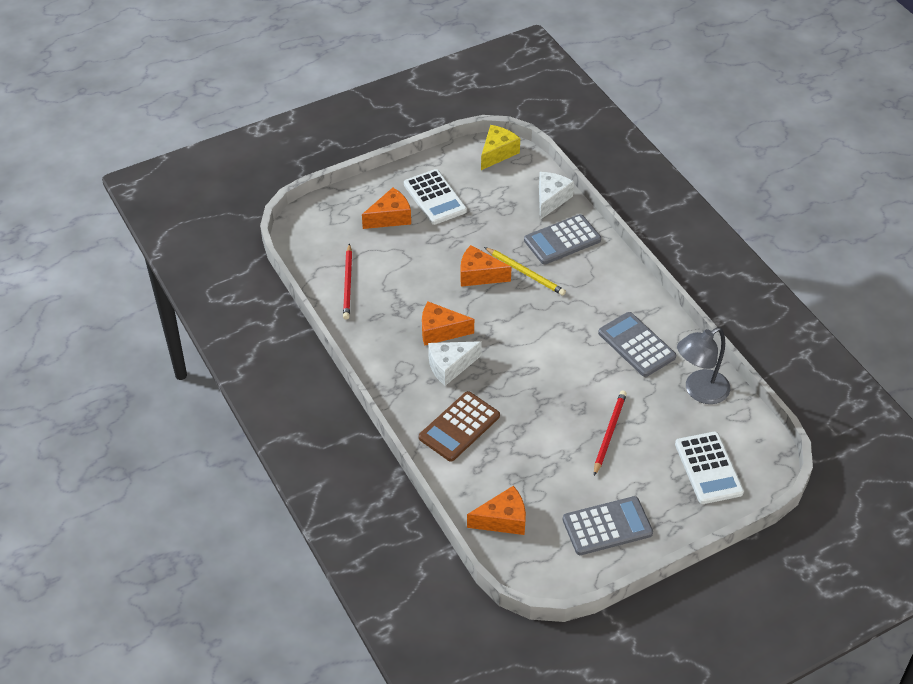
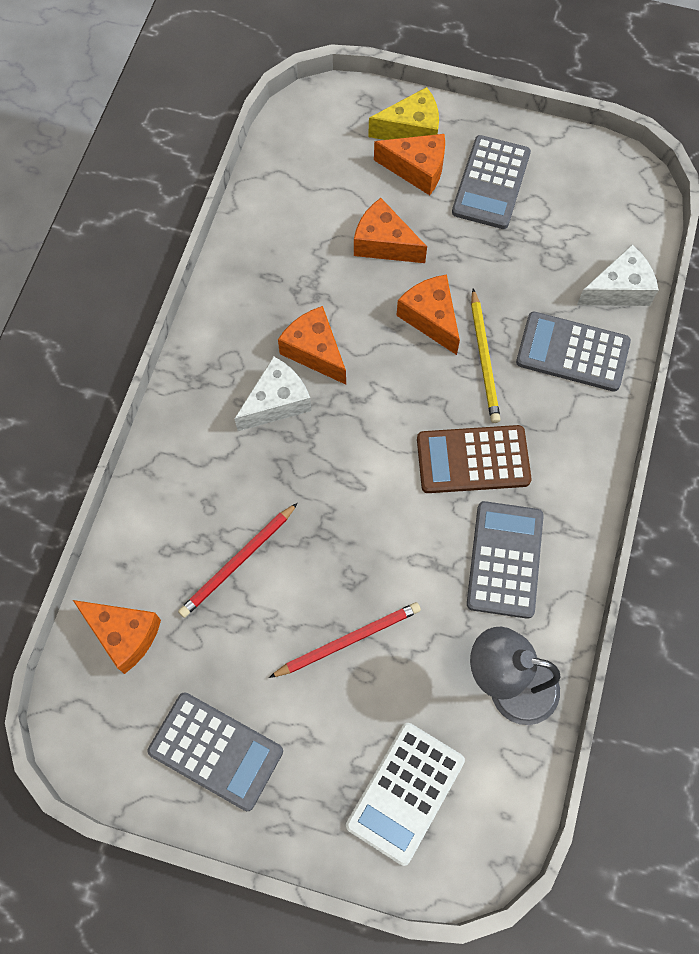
camera: 45 degrees right, 20 degrees up
red pencil [343,243,352,320] -> red pencil moved to [178,503,298,618]
white calculator [404,169,467,225] -> grey calculator [452,135,531,229]
brown calculator [419,391,500,462] -> brown calculator moved to [417,425,532,493]
white cheese [428,341,482,386] -> white cheese turned 120 degrees clockwise [234,356,311,431]
yellow cheese [481,125,520,170] -> yellow cheese moved to [368,87,439,140]
none -> orange cheese [354,198,427,263]

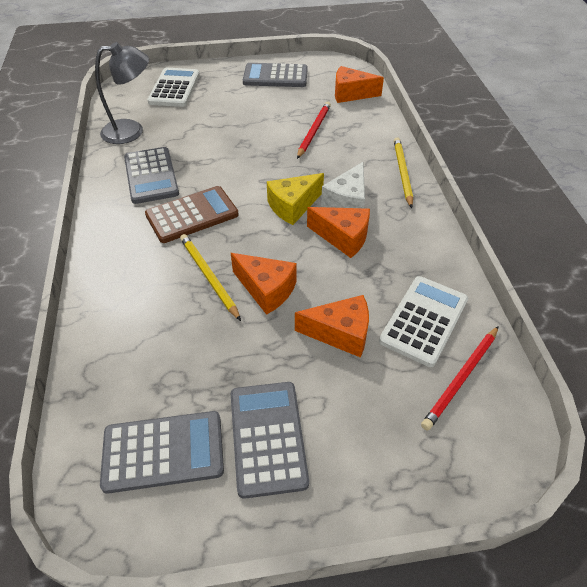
camera: 155 degrees right, 20 degrees down
red pencil [269,602,421,678] -> red pencil moved to [421,326,499,431]
yellow cheese [368,87,439,140] -> yellow cheese moved to [267,173,324,225]
orange cheese [374,134,445,195] -> none
grey calculator [516,312,631,392] -> grey calculator moved to [100,411,224,494]
white cheese [577,245,658,306] -> none
none -> white calculator [379,276,468,367]
none -> yellow pencil [394,137,413,208]

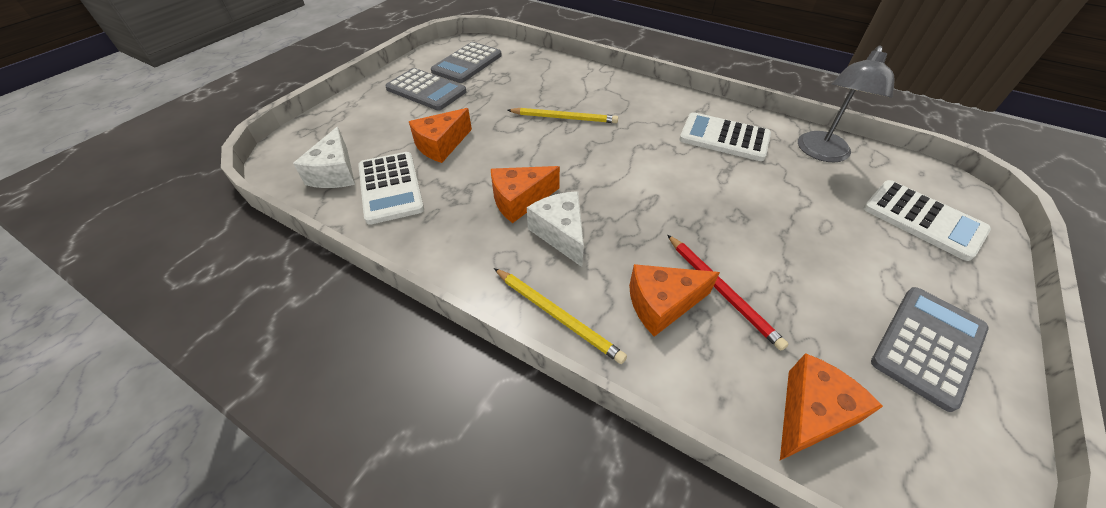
camera: 130 degrees right, 0 degrees up
grey calculator [124,147,179,204] -> white calculator [679,112,771,161]
brown calculator [145,186,239,243] -> none
orange cheese [231,253,296,315] -> orange cheese moved to [629,264,720,337]
yellow cheese [267,173,324,225] -> none
red pencil [421,326,499,431] -> white cheese [293,127,355,188]

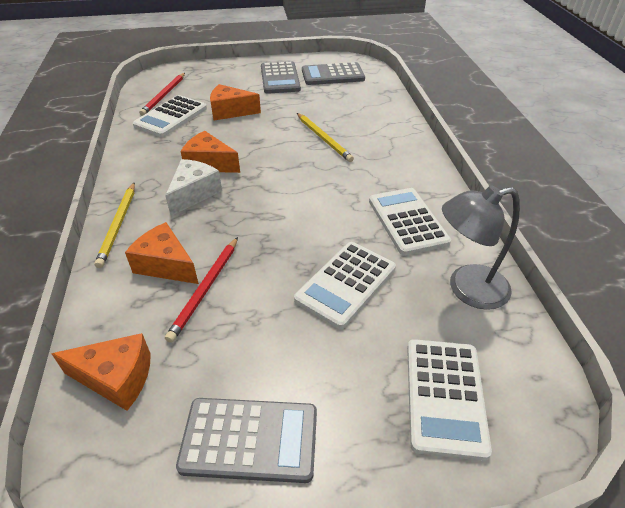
camera: 50 degrees right, 5 degrees down
white cheese [293,127,355,188] -> red pencil [139,73,185,116]
none -> white calculator [294,242,396,329]

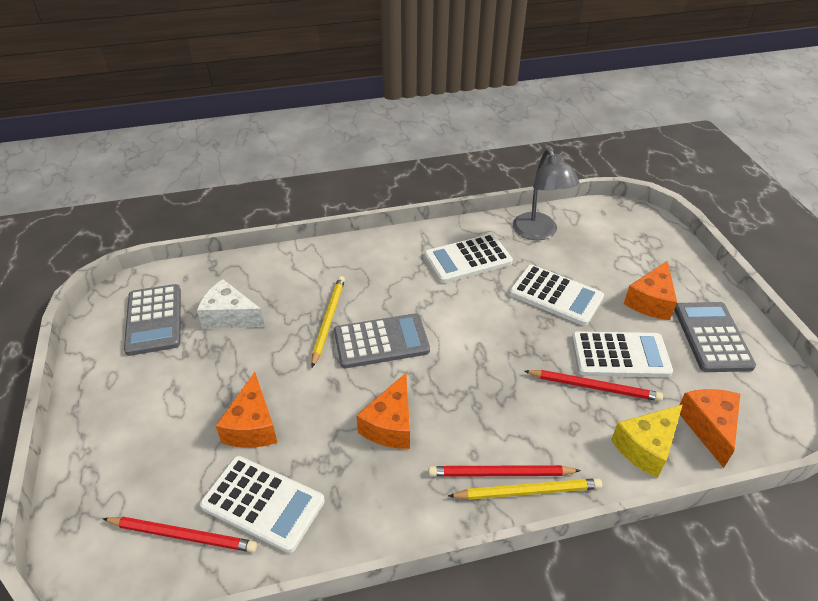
camera: 95 degrees left, 0 degrees up
orange cheese [125,222,199,284] -> orange cheese moved to [624,261,677,320]
white cheese [165,159,222,216] -> white cheese moved to [197,279,265,329]
grey calculator [261,61,301,94] -> grey calculator moved to [334,313,430,368]
yellow pencil [297,113,354,162] -> yellow pencil turned 45 degrees counterclockwise [311,276,345,367]
white calculator [407,339,492,461] -> white calculator moved to [571,331,673,377]
none -> red pencil [428,465,581,477]
none -> yellow cheese [611,404,683,478]

